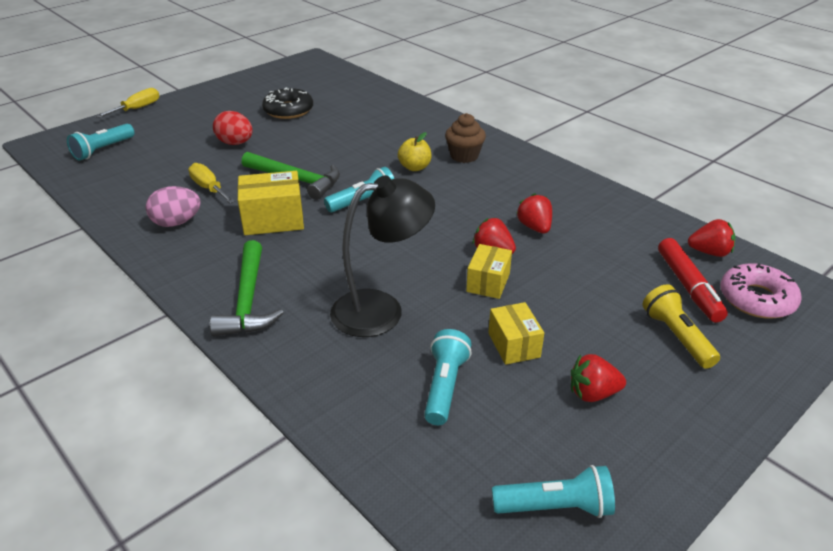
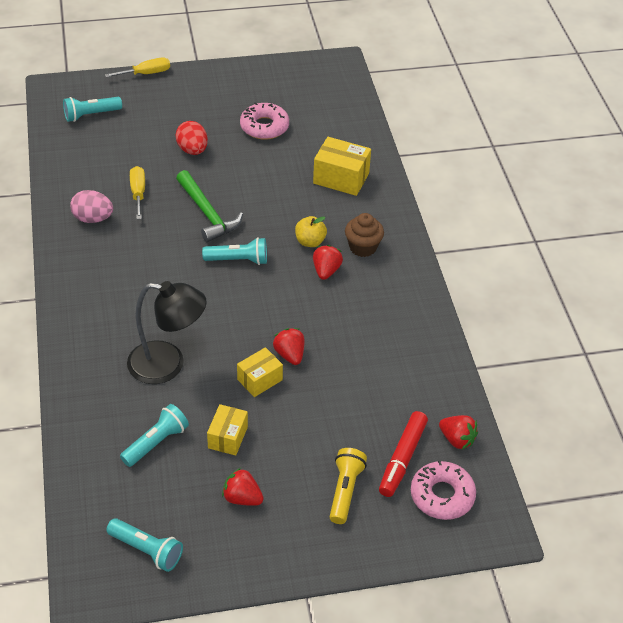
camera: 30 degrees right, 10 degrees up
green hammer [210,240,284,337] -> none
yellow box [237,171,304,235] -> yellow box moved to [313,137,371,196]
black donut [262,88,313,119] -> pink donut [240,102,289,140]
red strawberry [516,193,552,233] -> red strawberry moved to [313,245,343,280]

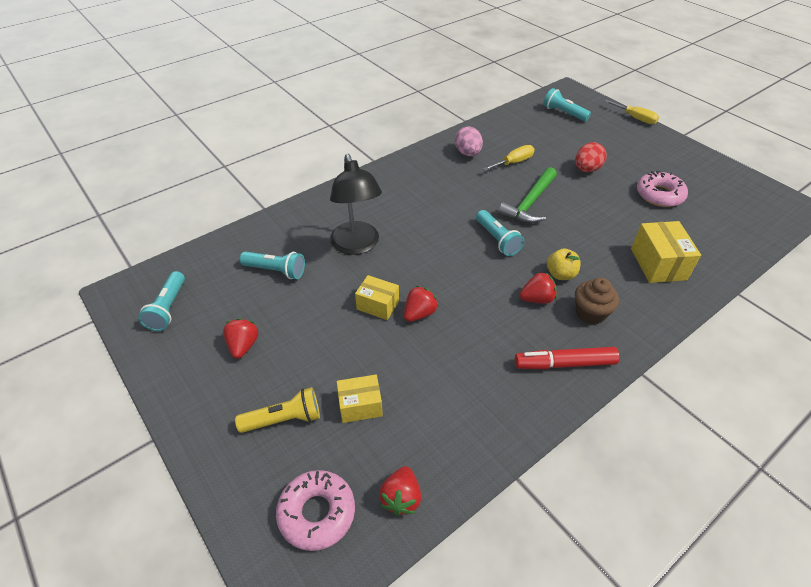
camera: 65 degrees right, 0 degrees up
yellow box [207,404,248,456] -> yellow box moved to [337,375,383,423]
red marker [379,411,428,497] -> red marker moved to [515,347,619,369]

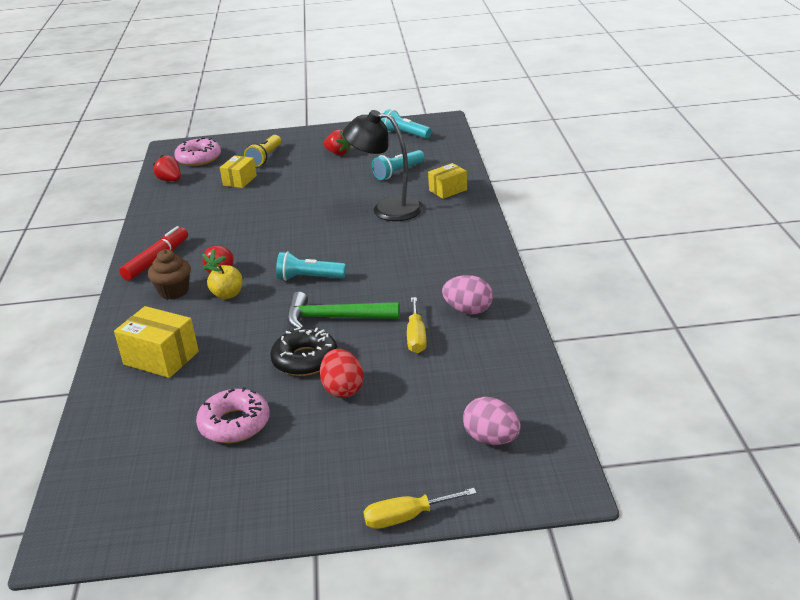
camera: 125 degrees right, 15 degrees down
yellow box [355,275,399,320] -> yellow box moved to [428,163,467,199]
red strawberry [404,286,438,322] -> none
green hammer [498,167,557,224] -> green hammer turned 60 degrees counterclockwise [287,292,400,329]
turquoise flashlight [543,88,591,121] -> pink egg [463,397,521,445]
none -> black donut [270,328,337,376]

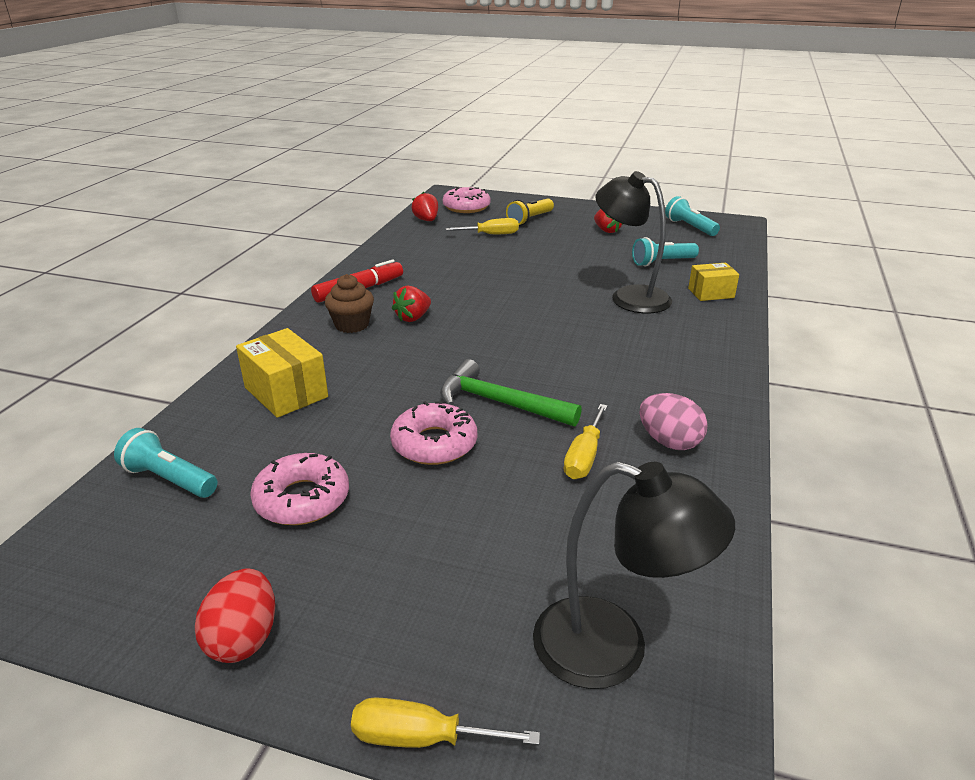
camera: 20 degrees right, 0 degrees up
yellow apple [206,265,242,299] -> none
yellow box [220,155,257,188] -> yellow screwdriver [446,218,519,234]
black donut [270,328,337,376] -> pink donut [390,401,477,465]
turquoise flashlight [276,251,346,281] -> turquoise flashlight moved to [114,428,217,498]
red egg [320,349,364,398] -> red egg moved to [195,568,275,663]
pink egg [463,397,521,445] -> black lamp [533,461,735,689]

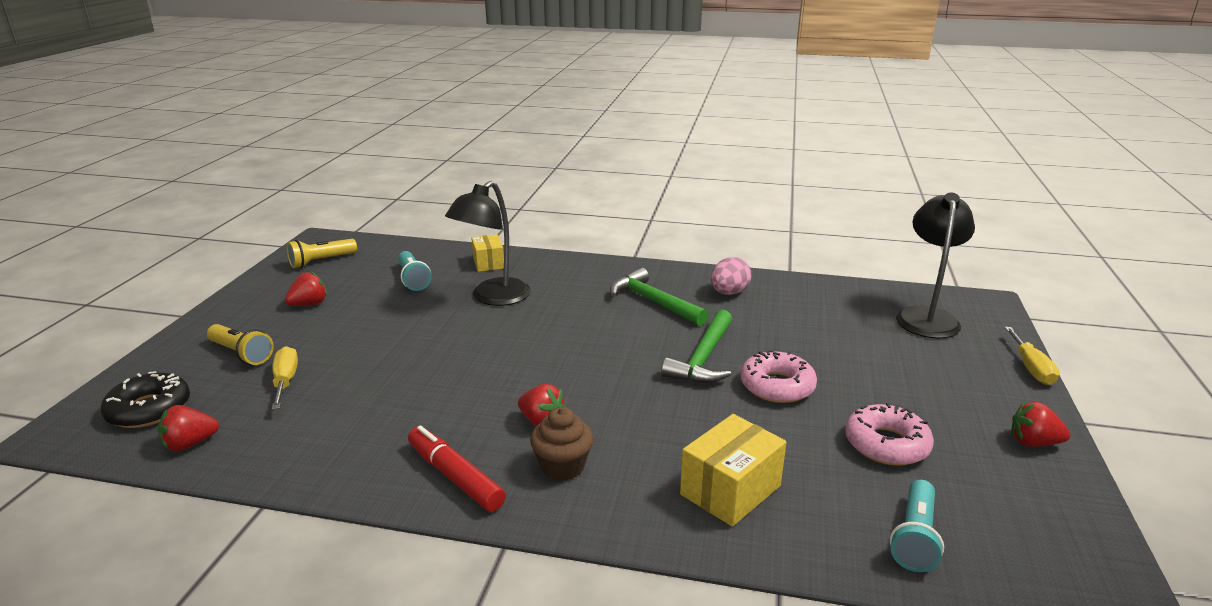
camera: 95 degrees left, 5 degrees down
red egg [195,568,275,663] -> red strawberry [1011,402,1070,447]
pink donut [443,187,491,213] -> black donut [101,371,190,428]
yellow screwdriver [564,404,608,479] -> none
turquoise flashlight [665,196,720,236] -> yellow flashlight [287,239,357,268]
none -> green hammer [610,267,709,326]

